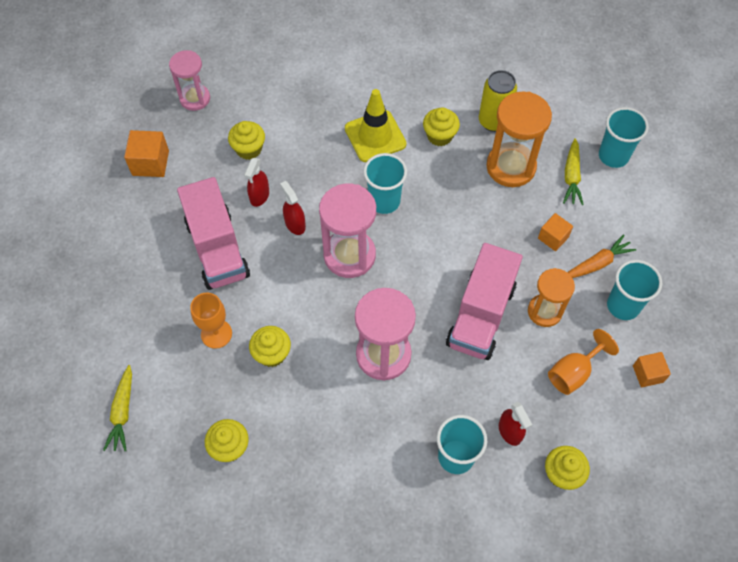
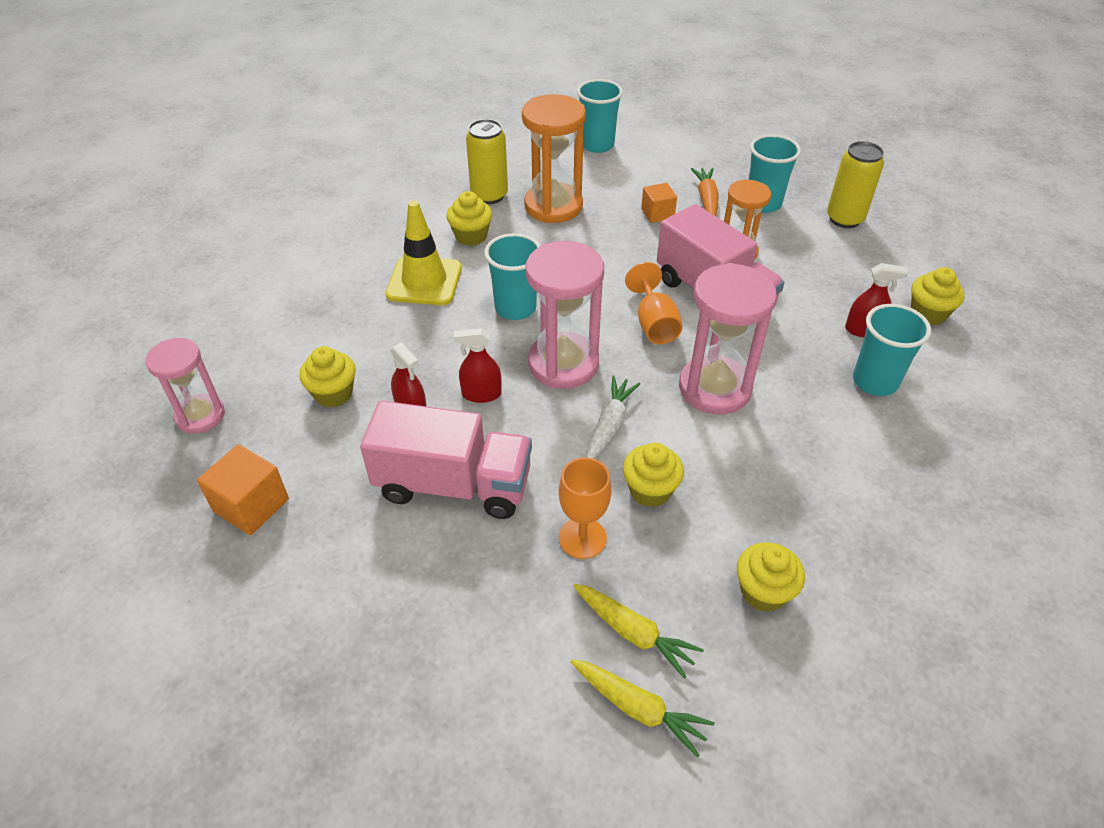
camera: 60 degrees left, 15 degrees down
orange goblet [548,329,619,395] -> orange goblet moved to [625,262,683,344]
yellow carrot [563,138,584,205] -> yellow carrot moved to [573,584,704,679]
orange cube [633,352,671,388] -> yellow can [827,141,884,228]
none -> white carrot [586,376,640,459]

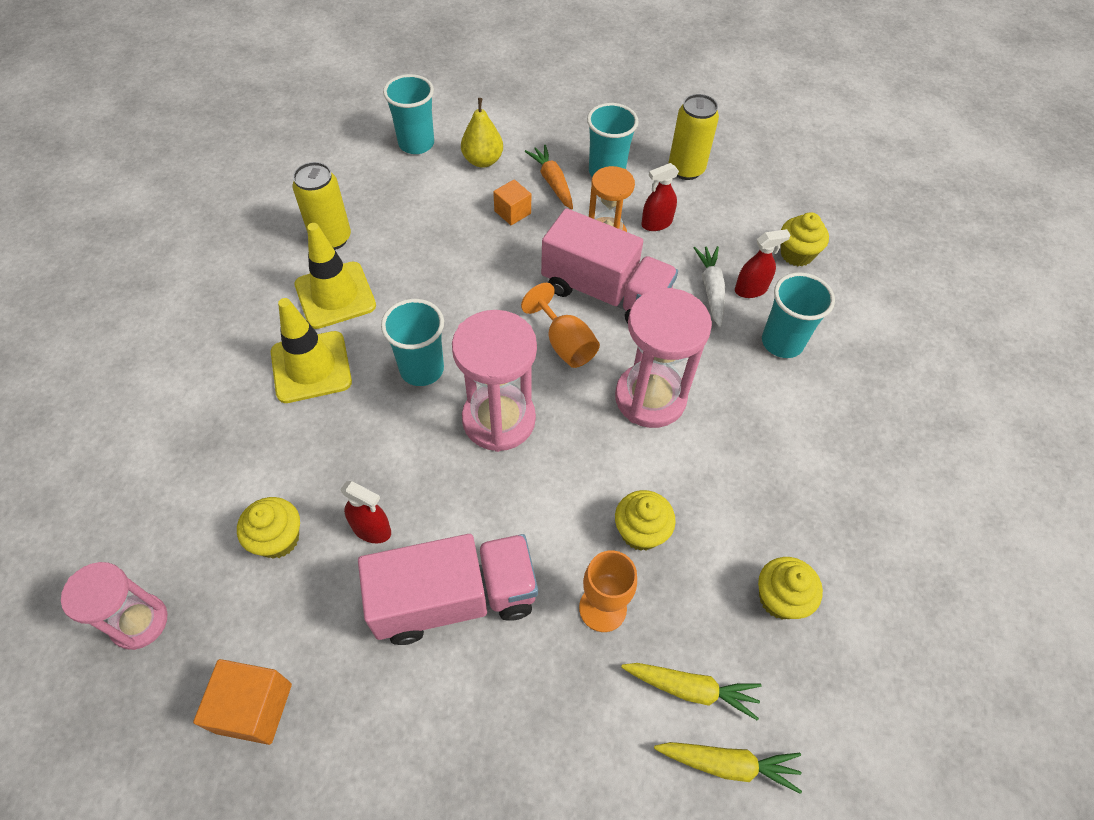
camera: 25 degrees left, 10 degrees up
yellow cupcake [446,191,492,246] -> yellow traffic cone [294,223,376,329]
red spray bottle [453,328,502,403] -> red spray bottle moved to [641,163,679,231]
orange hourglass [522,94,586,223] -> none
white carrot [586,376,640,459] -> white carrot moved to [693,246,725,327]
none -> yellow pear [461,98,503,168]

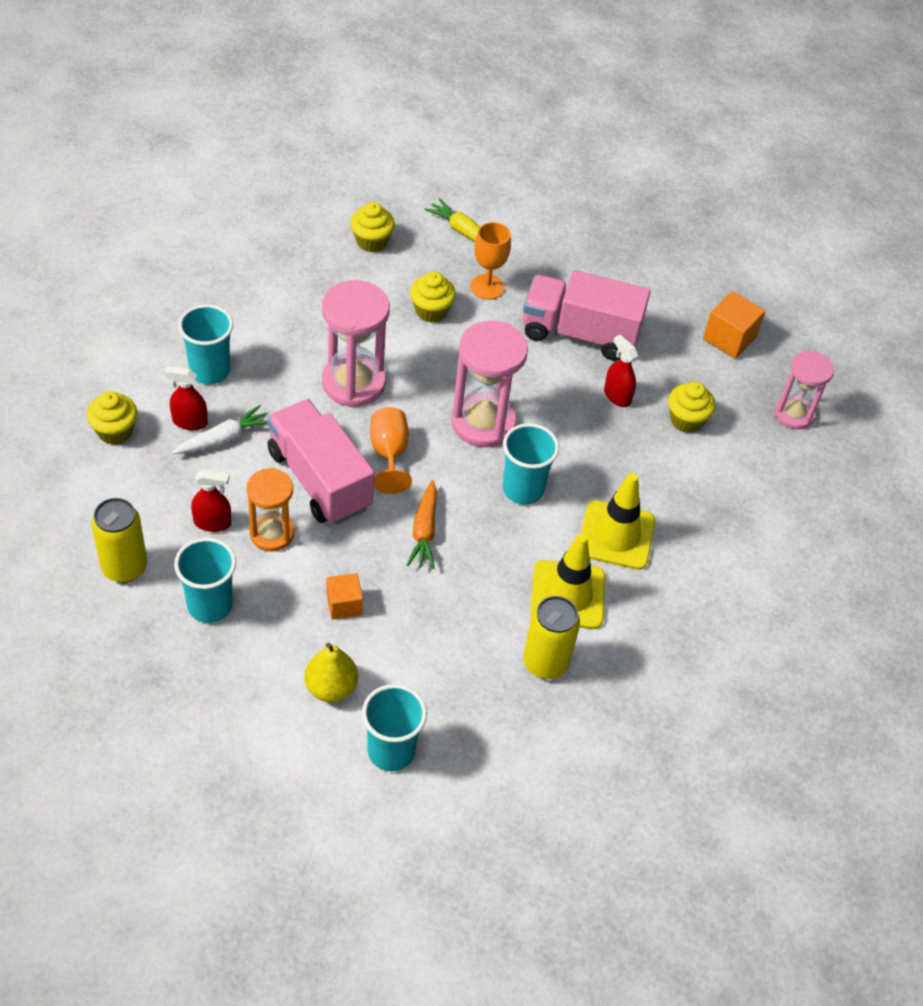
camera: 155 degrees left, 5 degrees down
orange carrot [524,145,573,210] -> orange carrot moved to [407,480,437,569]
yellow carrot [654,742,802,794] -> none
white carrot [693,246,725,327] -> white carrot turned 150 degrees counterclockwise [172,405,268,454]

